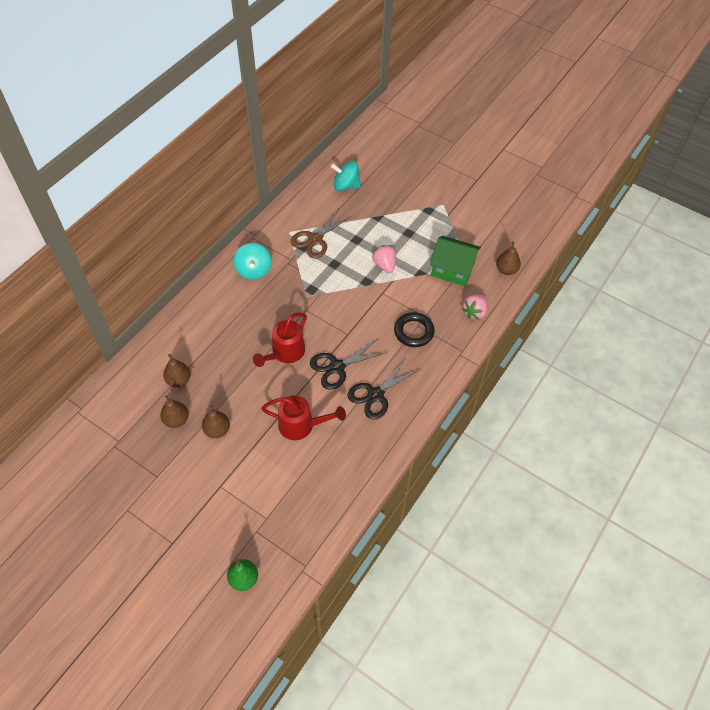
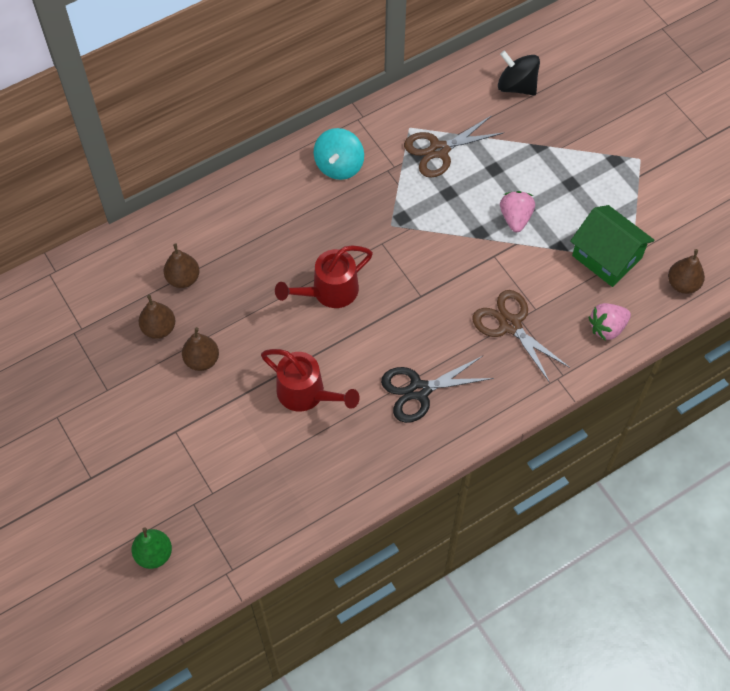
camera: 25 degrees right, 5 degrees up
black scissors [310,339,388,390] -> none
turquoise spinning top [330,161,361,191] -> black spinning top [498,51,540,96]
black ring [394,312,435,347] -> brown scissors [472,290,570,383]

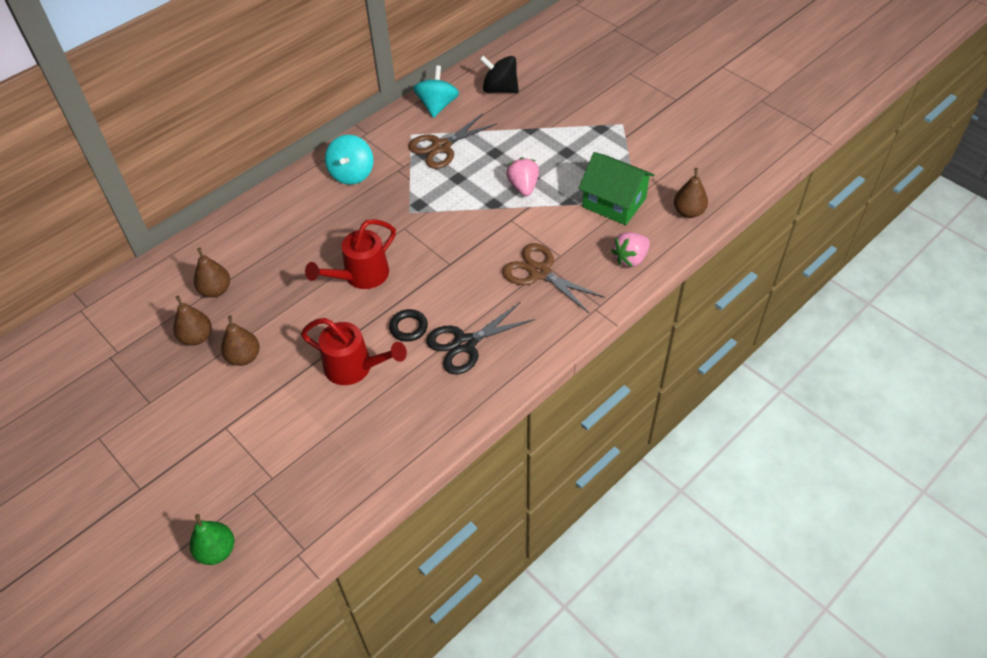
camera: 10 degrees left, 10 degrees down
none -> black ring [389,309,428,342]
none -> turquoise spinning top [413,65,459,118]

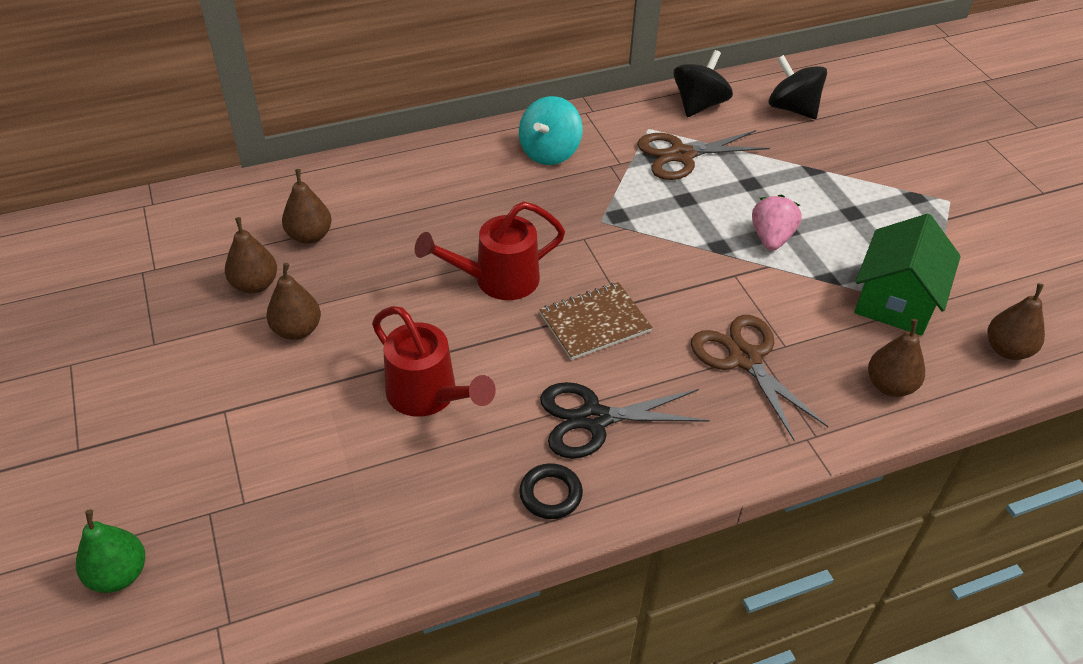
camera: 20 degrees right, 5 degrees down
black ring [389,309,428,342] -> black ring moved to [519,463,583,519]
turquoise spinning top [413,65,459,118] -> black spinning top [673,50,733,117]
green house [578,152,655,225] -> green house turned 60 degrees clockwise [854,214,961,336]
pink strawberry [611,232,650,267] -> brown pear [868,319,925,397]
none -> brown notebook [539,282,652,360]

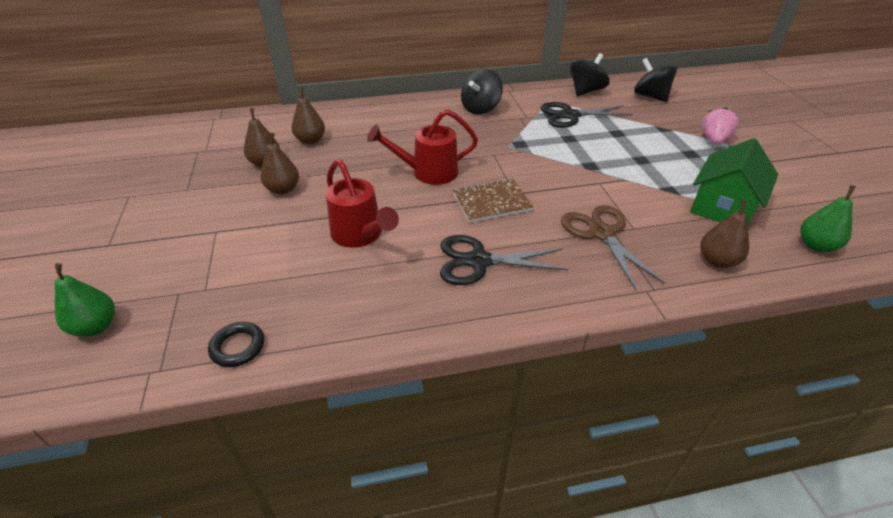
camera: 10 degrees right, 5 degrees down
turquoise spinning top [519,96,582,165] -> black spinning top [461,69,503,115]
black ring [519,463,583,519] -> black ring moved to [208,322,264,367]
brown scissors [637,130,770,180] -> black scissors [540,102,633,128]
pink strawberry [752,194,802,251] -> pink strawberry moved to [701,107,739,144]
brown pear [988,283,1045,360] -> green pear [800,185,856,252]

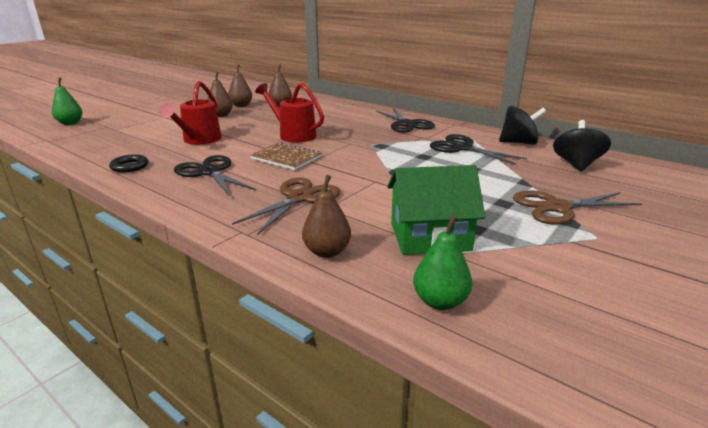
camera: 50 degrees right, 15 degrees down
black ring [208,322,264,367] -> black ring moved to [109,154,148,173]
black spinning top [461,69,503,115] -> black scissors [376,108,435,133]
pink strawberry [701,107,739,144] -> brown scissors [513,190,642,225]

